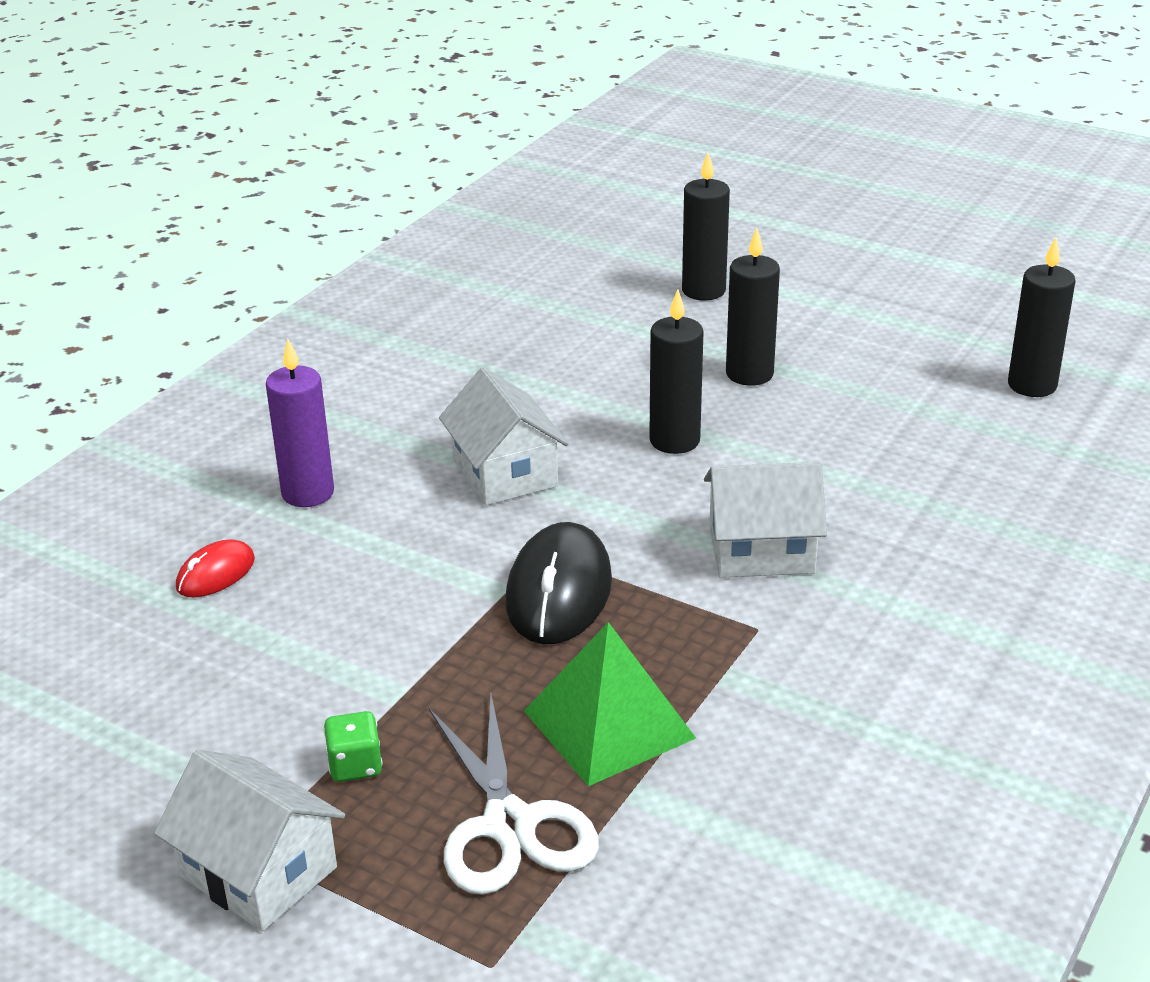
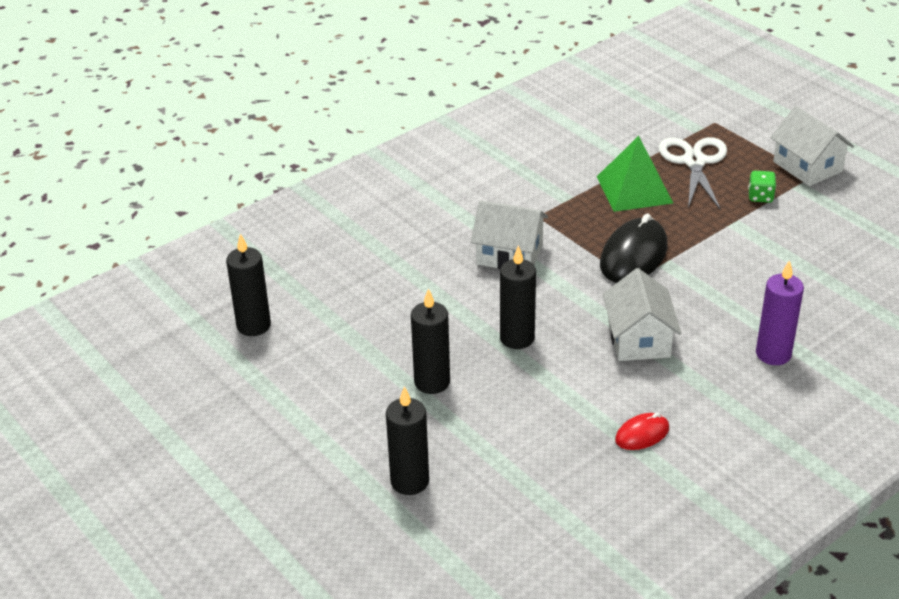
camera: 160 degrees left, 5 degrees up
red mouse [176,539,255,597] -> red mouse moved to [615,413,669,450]

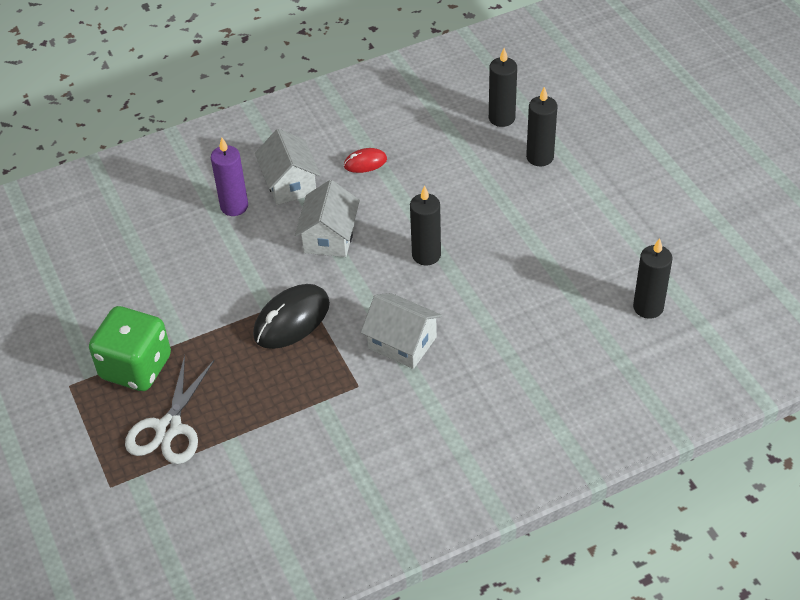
camera: 165 degrees left, 10 degrees up
black candle [411,288,450,394] -> black candle moved to [489,48,517,127]
green pyramid [597,136,673,212] -> none
green dice [748,171,776,203] -> green dice [89,306,171,391], size x2.43
white house [770,106,854,186] -> white house moved to [255,129,321,205]

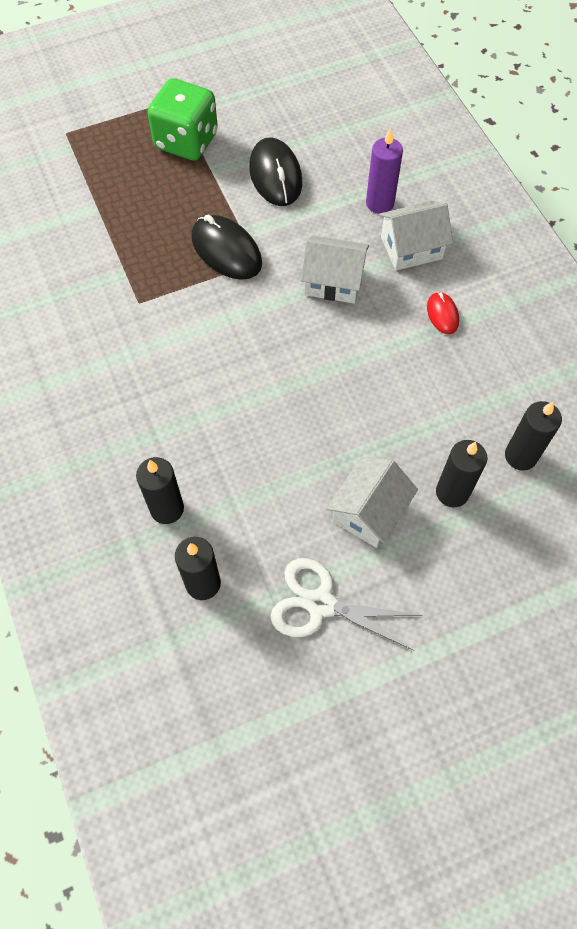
camera: 90 degrees right, 15 degrees up
white scissors [125,355,215,464] -> white scissors moved to [270,558,423,651]
white house [361,293,442,369] -> white house moved to [326,457,418,548]
black candle [410,185,441,266] -> black candle moved to [136,457,184,524]
none -> black mouse [249,138,302,206]

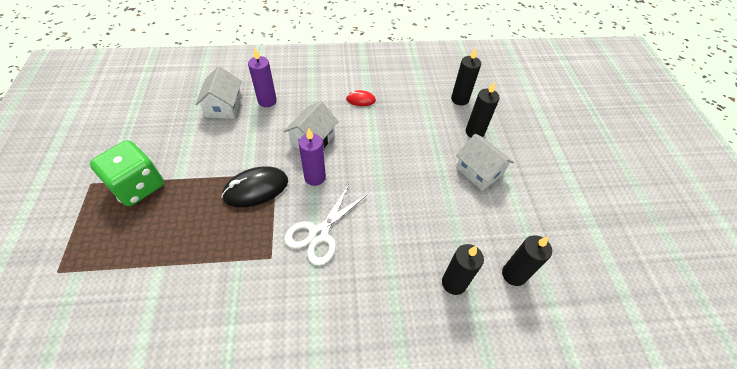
camera: 75 degrees left, 10 degrees down
black mouse [249,138,302,206] -> none
white scissors [270,558,423,651] -> white scissors moved to [284,185,367,266]
white house [379,201,453,271] -> white house moved to [195,66,242,119]
none -> purple candle [299,128,326,186]

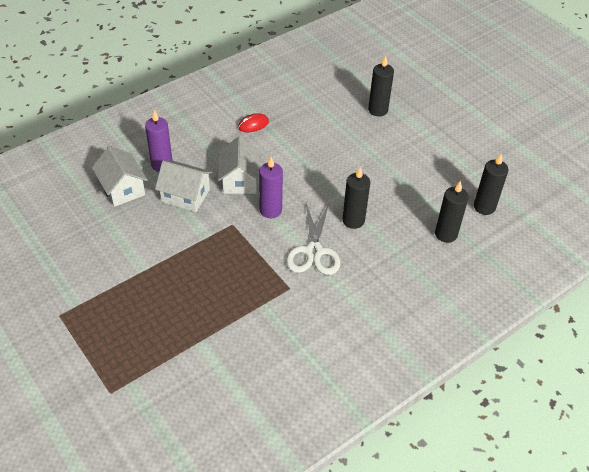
camera: 30 degrees left, 5 degrees down
green dice [90,140,164,206] -> none
black mouse [221,166,288,207] -> none
black candle [451,48,481,105] -> black candle moved to [342,167,370,229]
white house [456,134,514,191] -> white house moved to [155,161,213,212]

